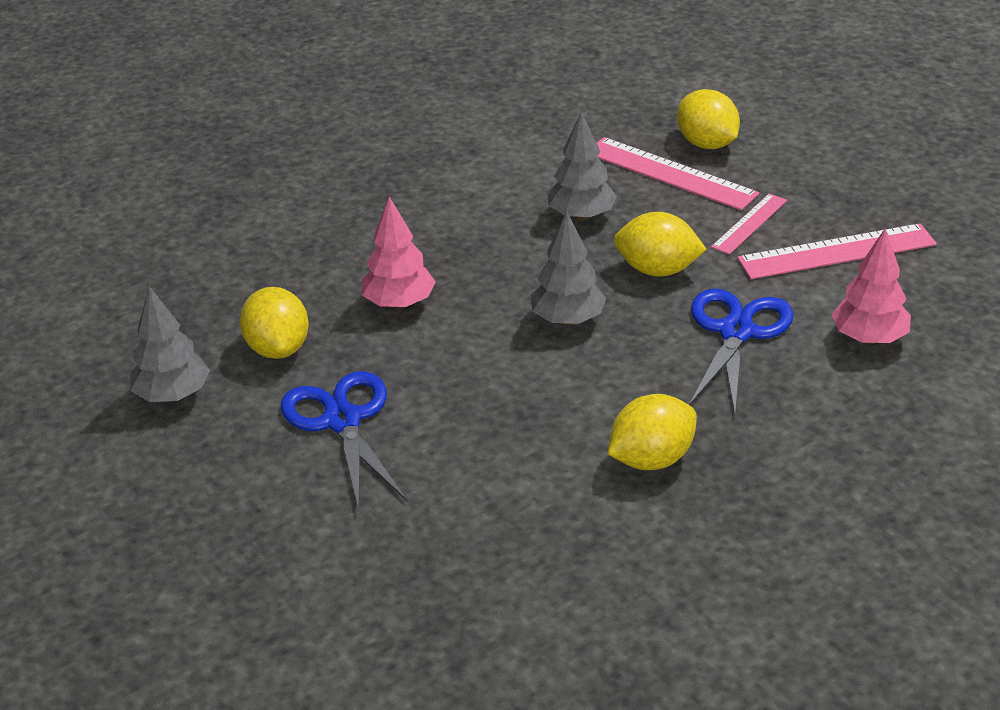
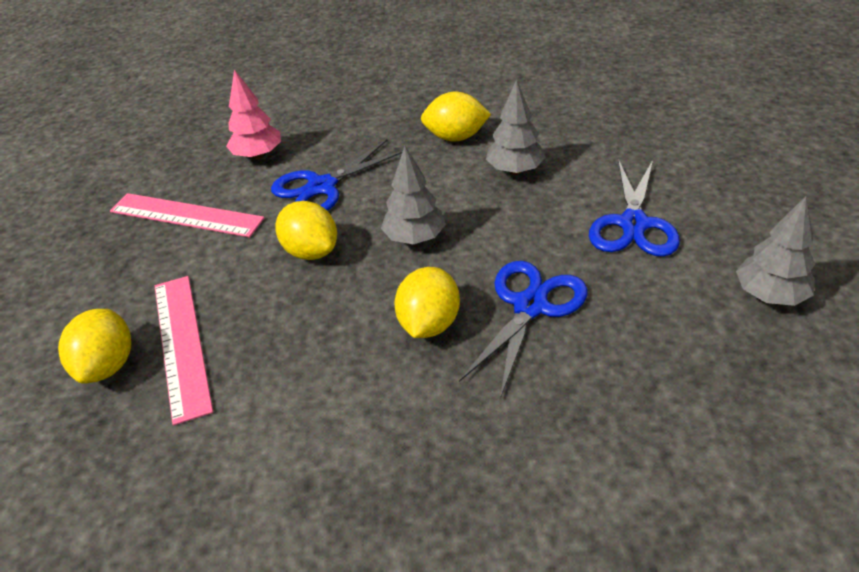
camera: 145 degrees left, 5 degrees up
yellow lemon [240,287,309,359] -> yellow lemon moved to [395,267,460,338]
pink tree [362,196,436,309] -> blue scissors [459,261,588,399]
grey tree [548,112,617,221] -> grey tree moved to [486,79,545,175]
pink ruler [711,193,787,254] -> none

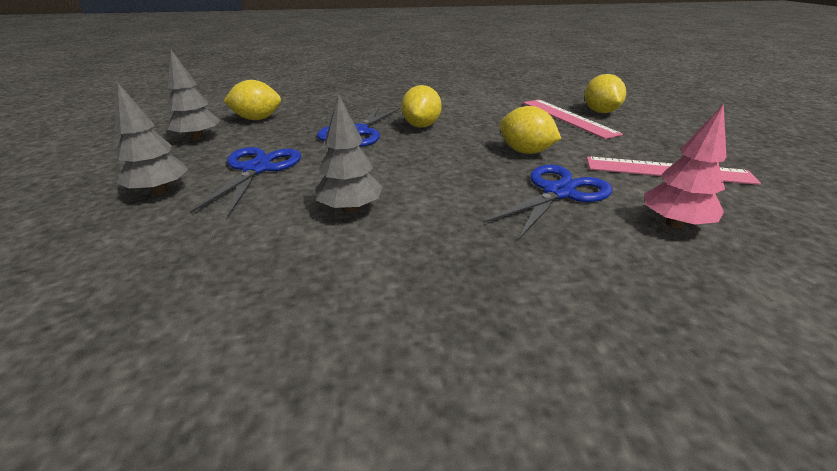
camera: 170 degrees right, 10 degrees down
grey tree [381,146,446,244] -> grey tree moved to [115,82,188,195]
yellow lemon [421,92,491,141] -> yellow lemon moved to [223,80,281,120]

